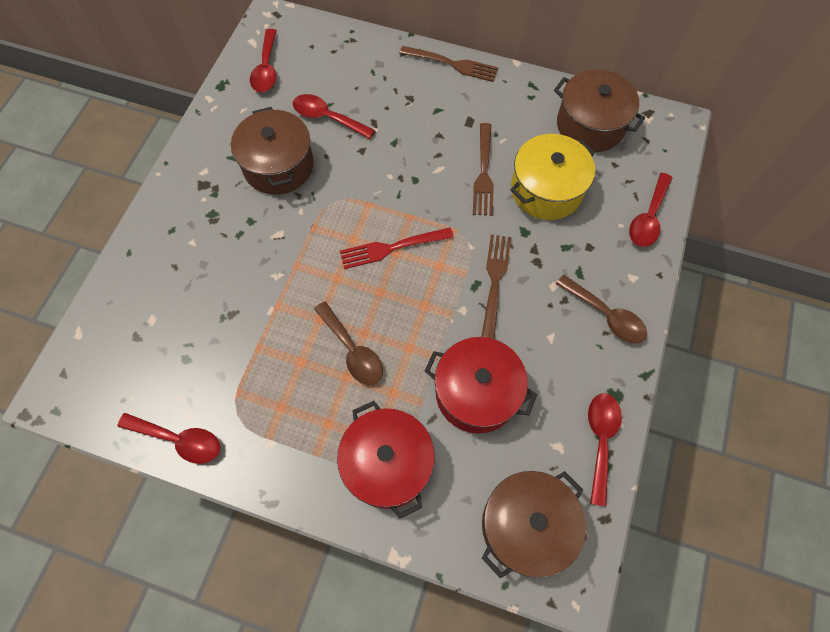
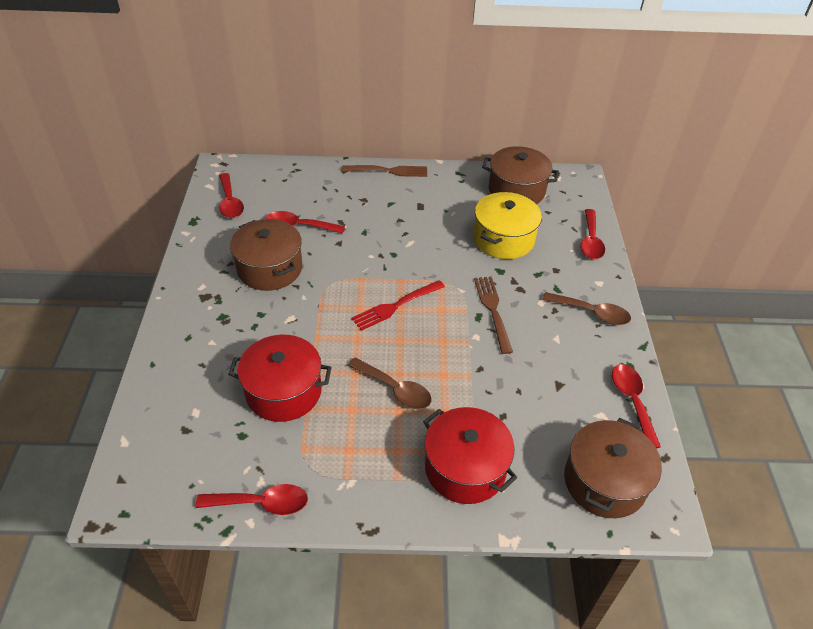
camera: 20 degrees left, 20 degrees down
red pot [424,337,537,434] -> red pot moved to [228,335,332,422]
brown fork [473,123,494,216] -> none

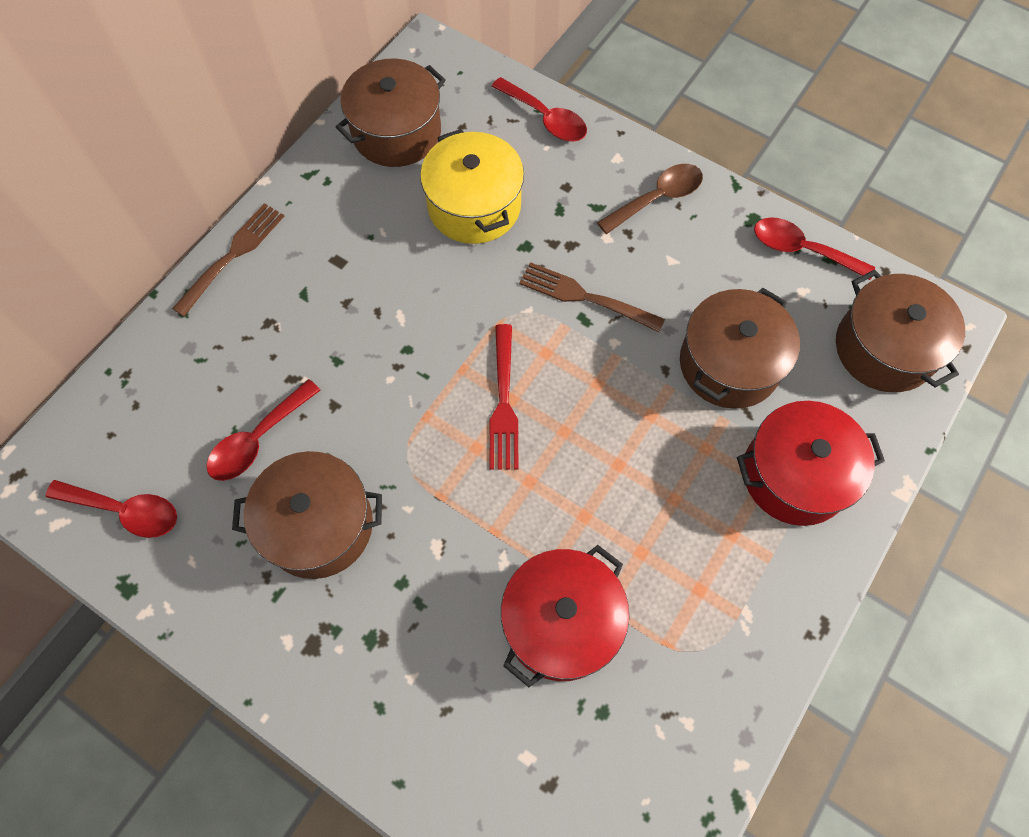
camera: 55 degrees left, 20 degrees up
red spoon [196,484,308,515] -> none
brown spoon [348,358,432,409] -> none
none -> brown pot [680,288,800,409]

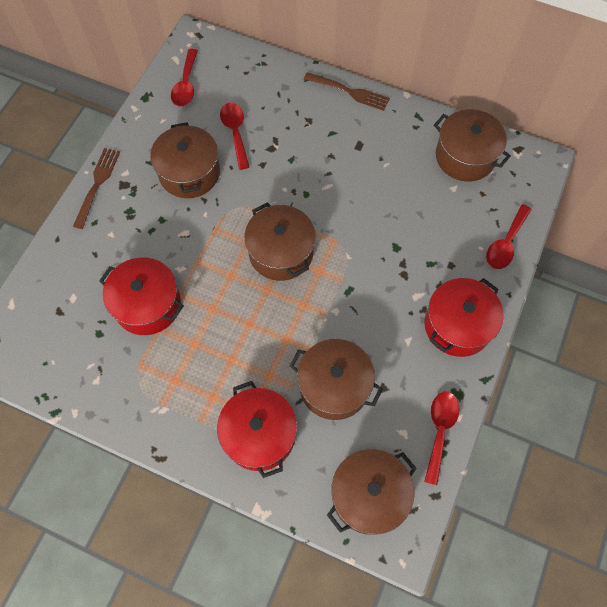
camera: 80 degrees right, 0 degrees up
red spoon [207,379,320,481] -> red spoon turned 45 degrees clockwise [220,103,249,170]
yellow pot [420,129,524,244] -> none
red fork [489,324,519,470] -> brown pot [244,202,316,281]
brown fork [519,262,665,332] -> brown fork moved to [73,148,120,229]
brown spoon [597,164,703,234] -> red pot [425,278,504,357]

